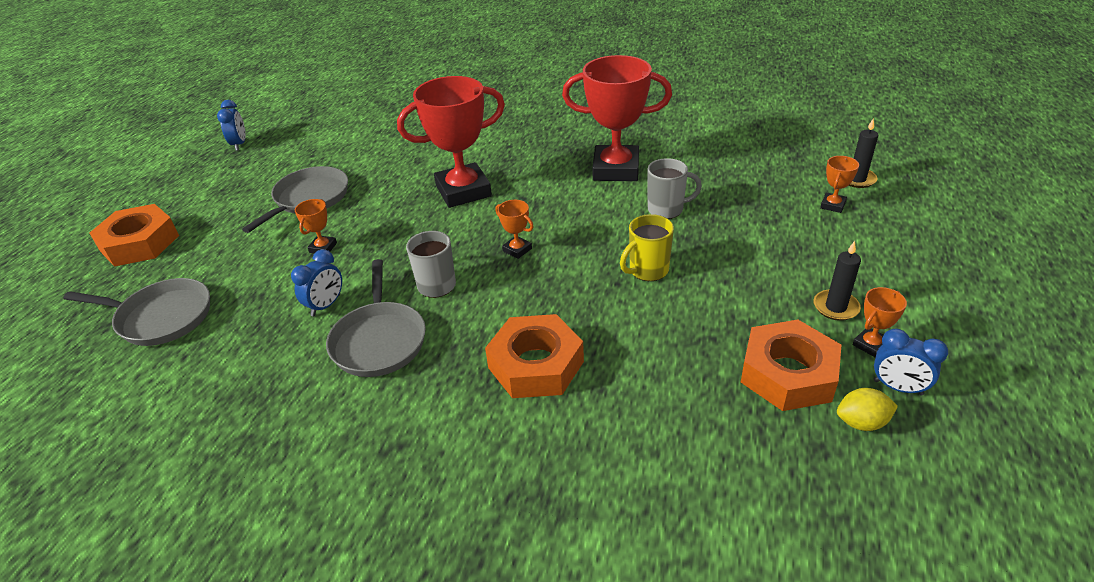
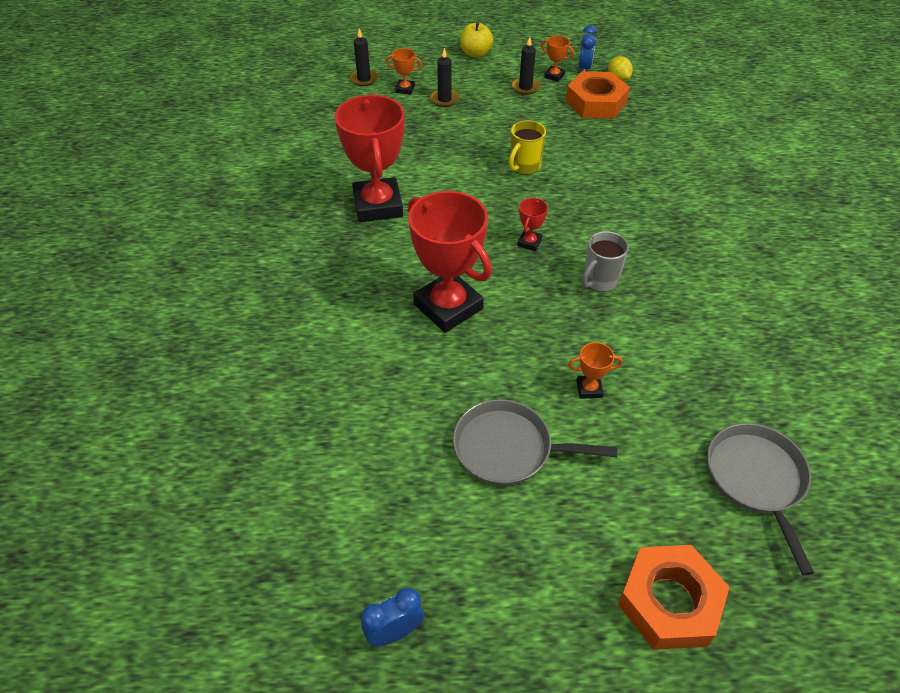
camera: 110 degrees left, 10 degrees up
blue clock [291,249,342,316] -> none
grey pan [326,259,426,377] -> none
orange nut [485,314,584,398] -> none
orange trophy [495,200,534,259] -> red trophy [517,198,548,251]
yellow mug [620,214,674,281] -> yellow mug turned 90 degrees clockwise [509,120,546,175]
grey mug [648,158,702,219] -> none
none -> black candle [430,48,460,107]
none -> yellow apple [460,22,493,58]

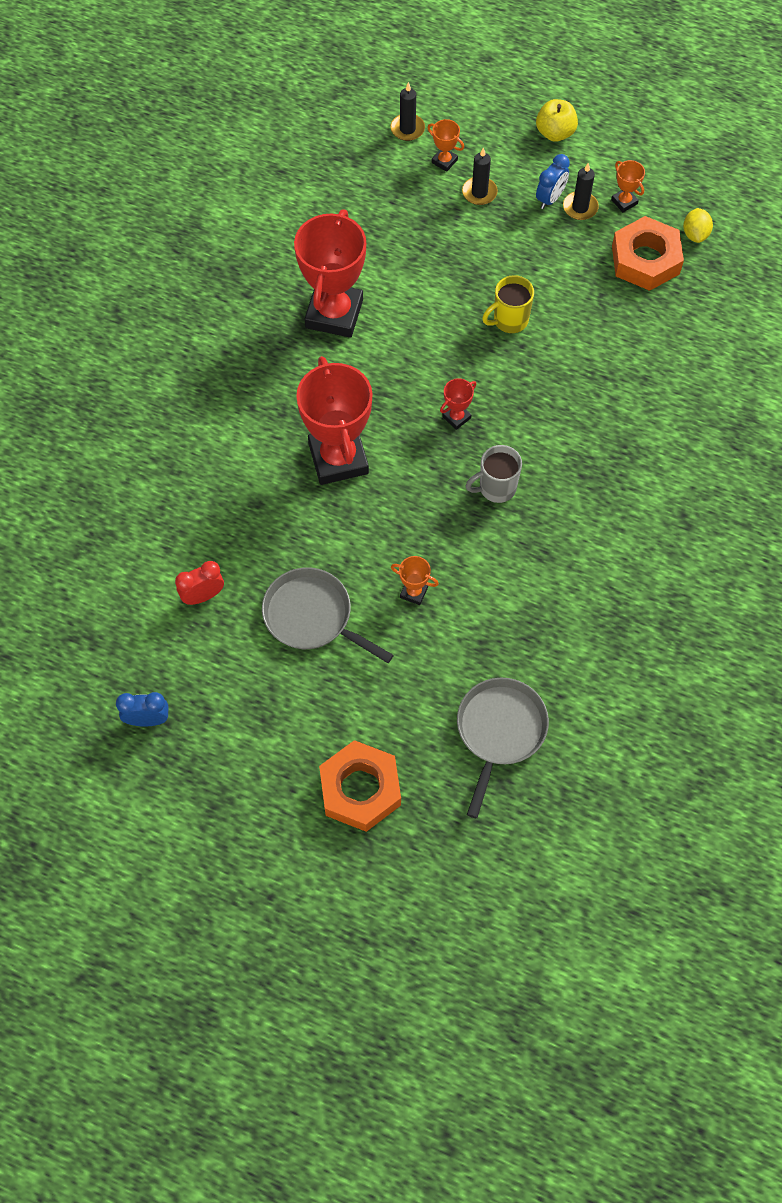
camera: 25 degrees right, 15 degrees up
blue clock [579,25,597,71] -> blue clock moved to [536,154,570,209]
none -> red clock [175,561,224,605]

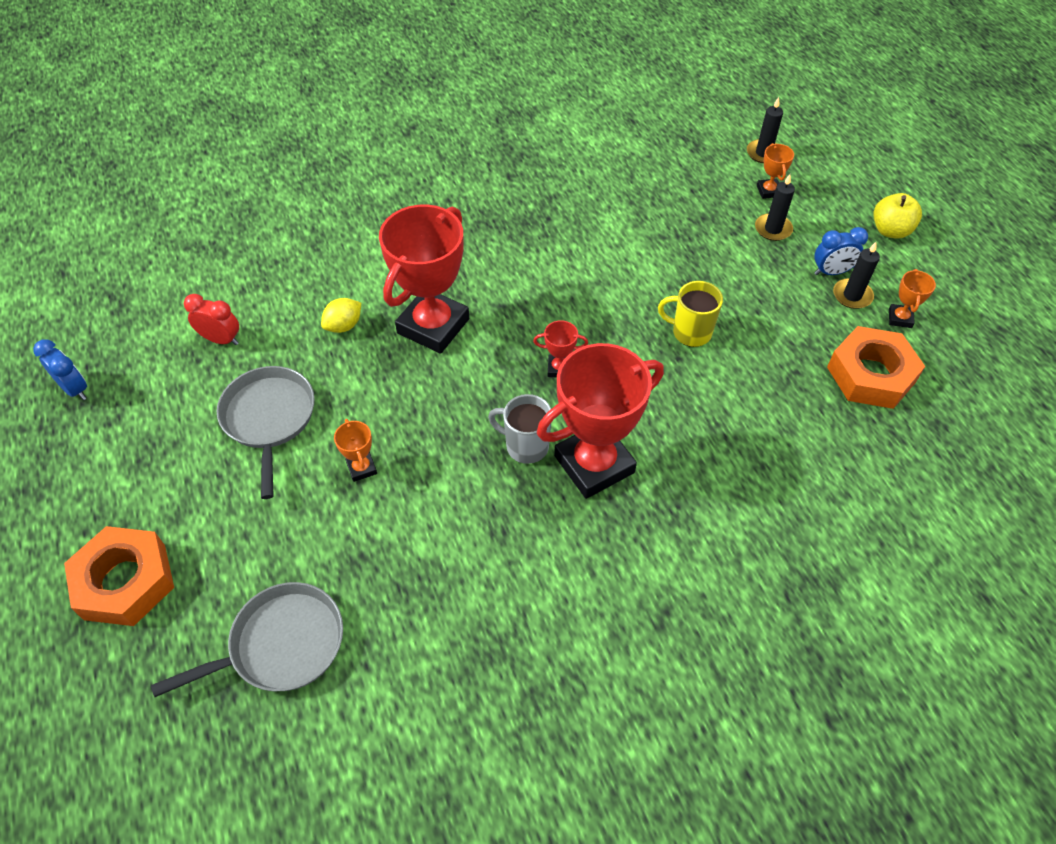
camera: 45 degrees right, 10 degrees down
red trophy [294,209,366,338] -> red trophy moved to [537,343,664,499]
yellow lemon [683,208,713,243] -> yellow lemon moved to [321,298,361,333]

